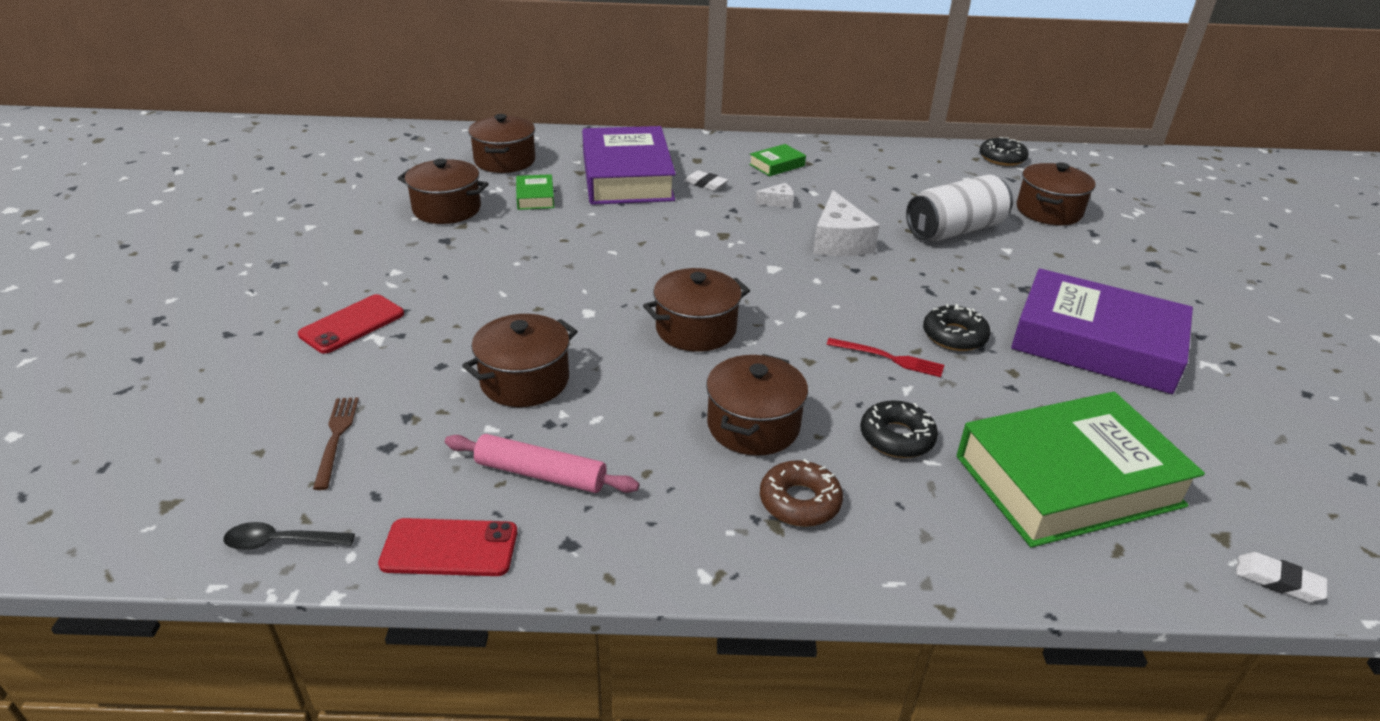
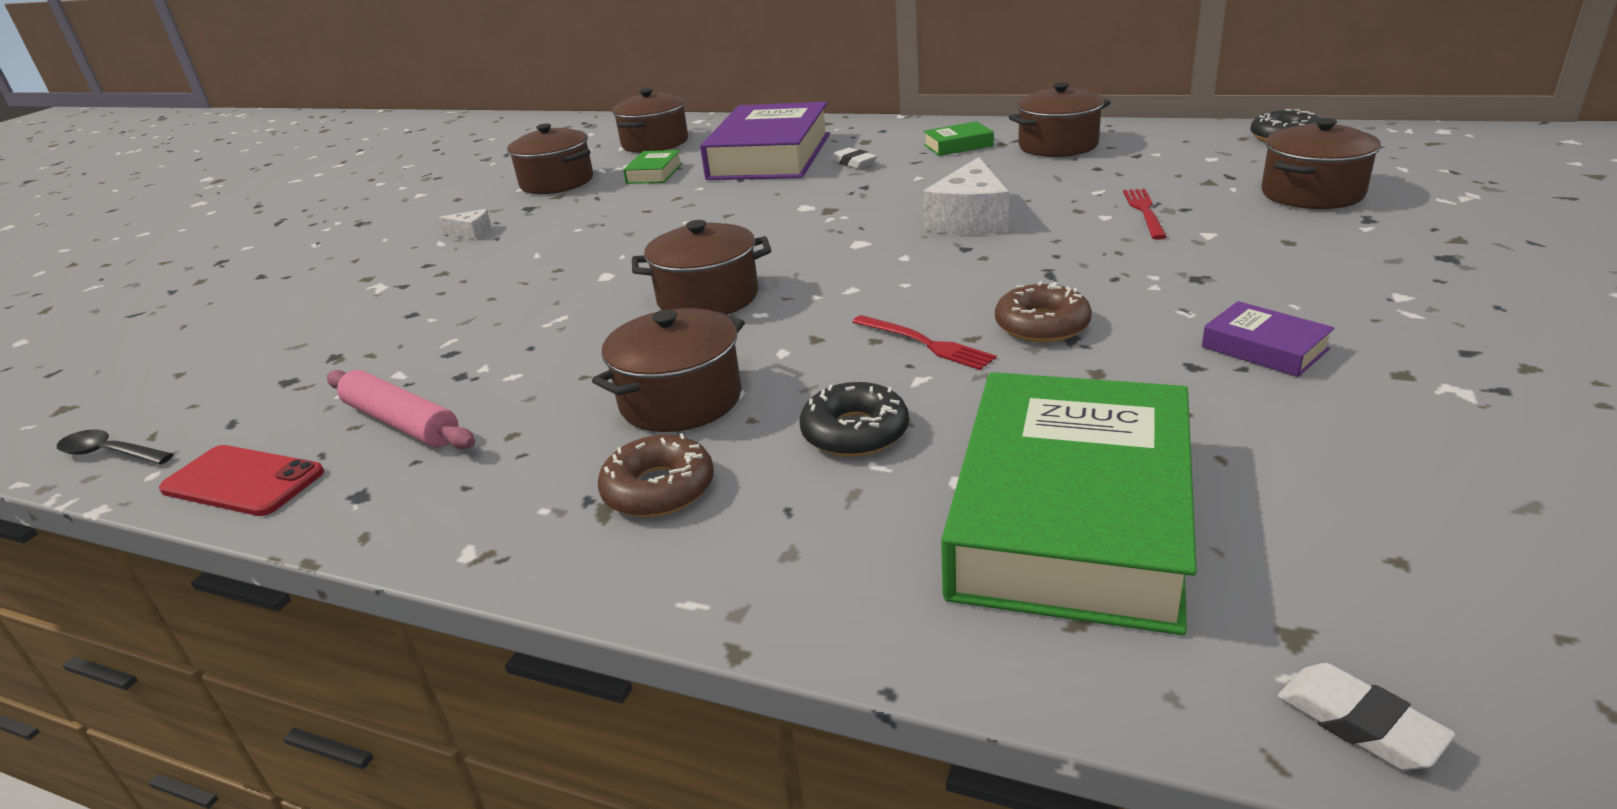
camera: 25 degrees right, 5 degrees down
red phone [298,294,404,354] -> none
brown fork [313,397,359,490] -> none
brown pot [462,314,578,407] -> brown pot moved to [1008,82,1111,157]
white cheese [755,183,794,208] -> white cheese moved to [439,209,491,240]
white can [906,175,1013,241] -> red fork [1123,189,1167,240]
black donut [923,304,991,351] -> brown donut [995,281,1092,343]
green book [956,392,1205,548] -> green book turned 75 degrees counterclockwise [941,372,1197,635]
purple book [1011,268,1193,394] -> purple book [1202,301,1334,377], size x0.42

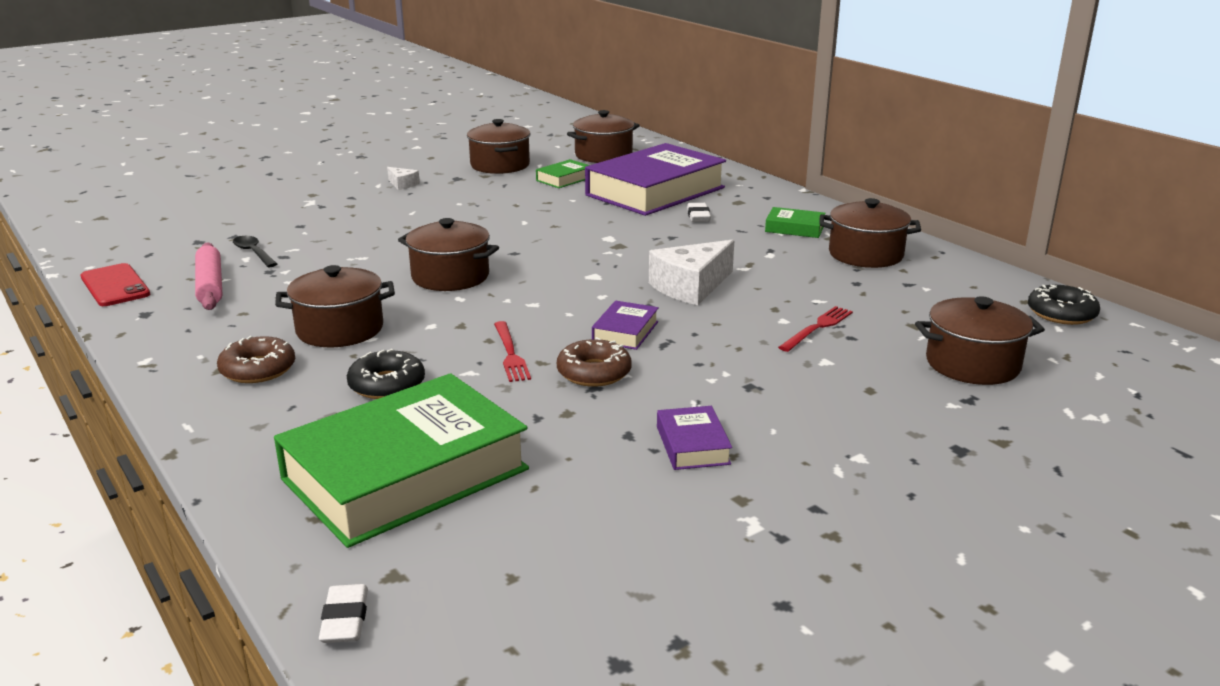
camera: 30 degrees right, 5 degrees down
black spoon [57,429,174,465] -> black spoon moved to [233,236,277,267]
none -> purple book [592,301,659,350]

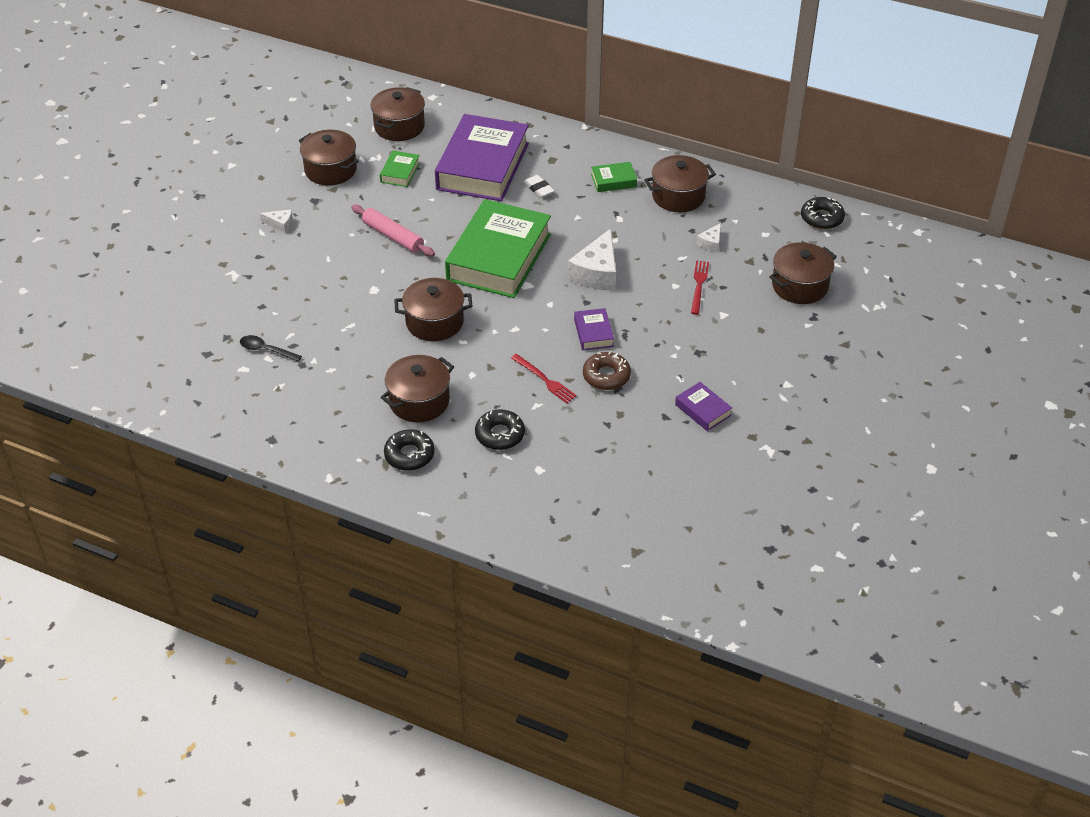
camera: 30 degrees left, 20 degrees up
red phone [81,263,150,306] -> none
pink rolling pin [195,243,222,310] -> pink rolling pin moved to [351,205,435,257]
brown donut [217,336,295,383] -> black donut [384,429,435,471]
green book [274,373,529,548] -> green book moved to [445,199,551,298]
white eraser [319,584,368,643] -> none
none -> white cheese [697,223,721,252]

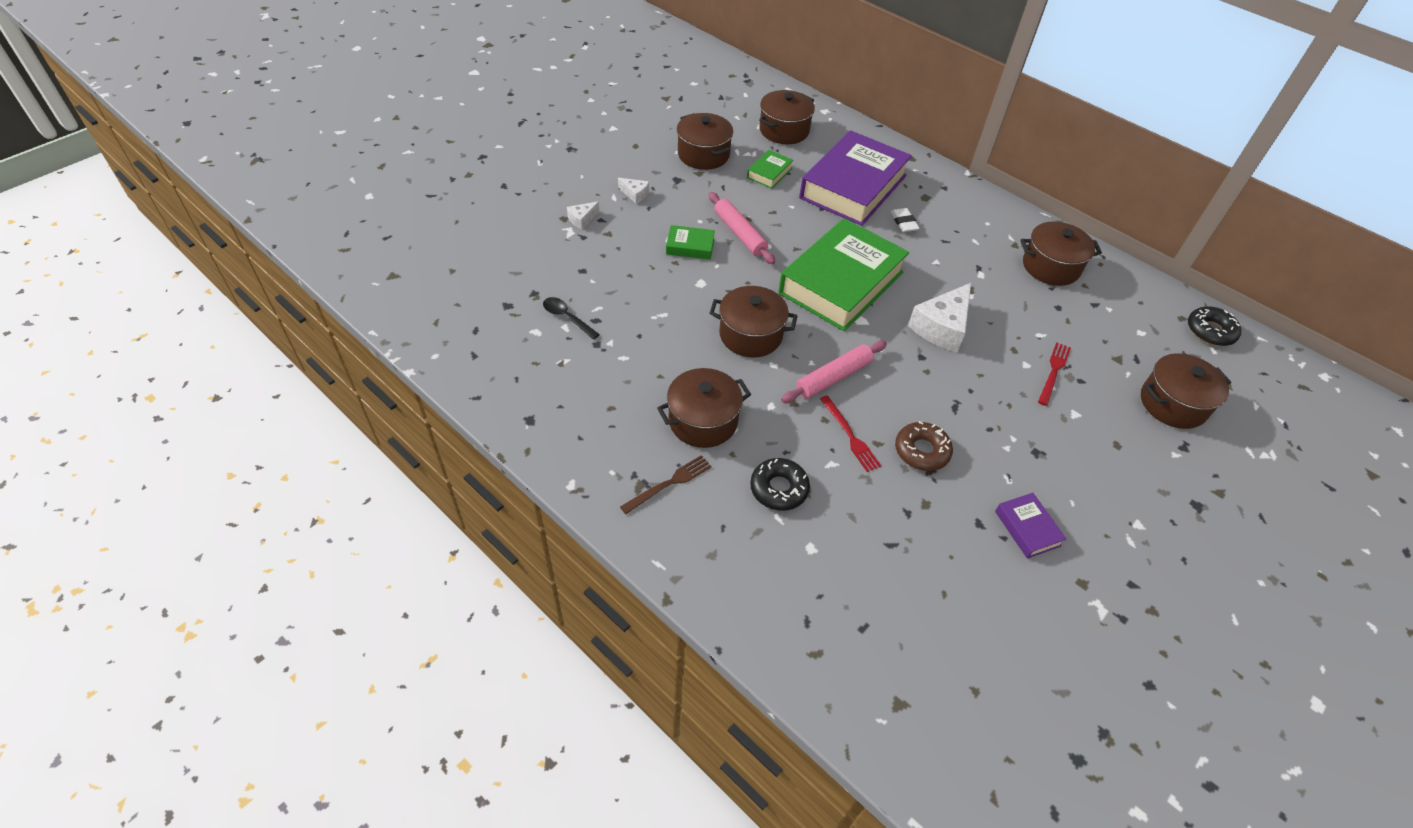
camera: 15 degrees right, 5 degrees up
black donut [384,429,435,471] -> brown fork [620,455,712,514]
purple book [574,308,614,350] -> none
green book [591,162,637,192] -> green book moved to [666,225,715,260]
white cheese [697,223,721,252] -> white cheese moved to [567,201,599,229]
none -> pink rolling pin [781,341,887,403]

